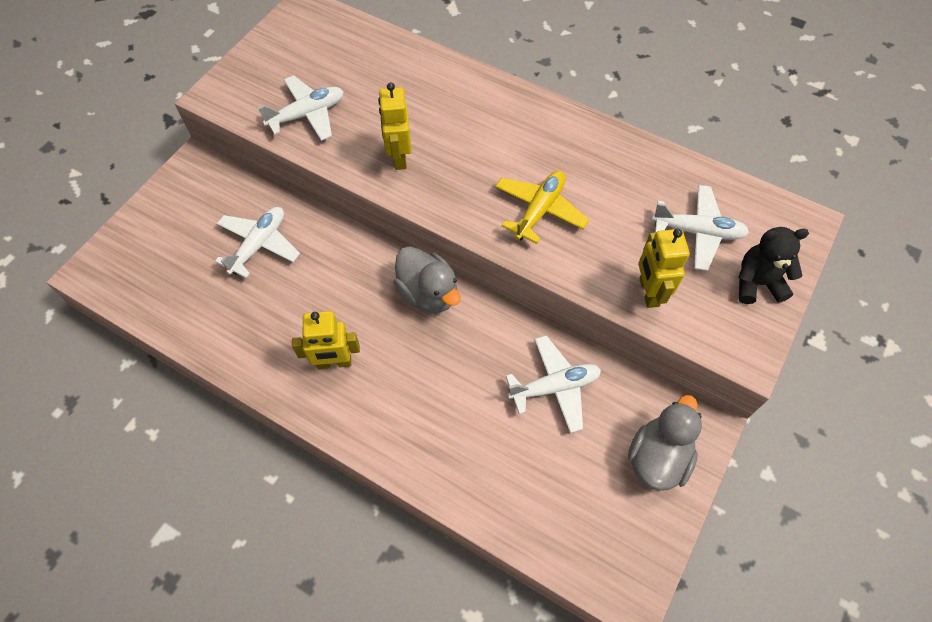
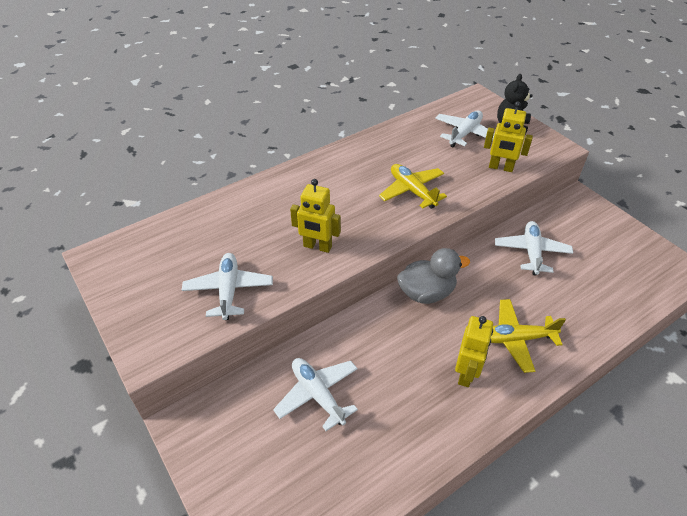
camera: 65 degrees left, 15 degrees down
grey duck [628,395,702,491] -> none
none -> yellow plane [491,299,566,373]

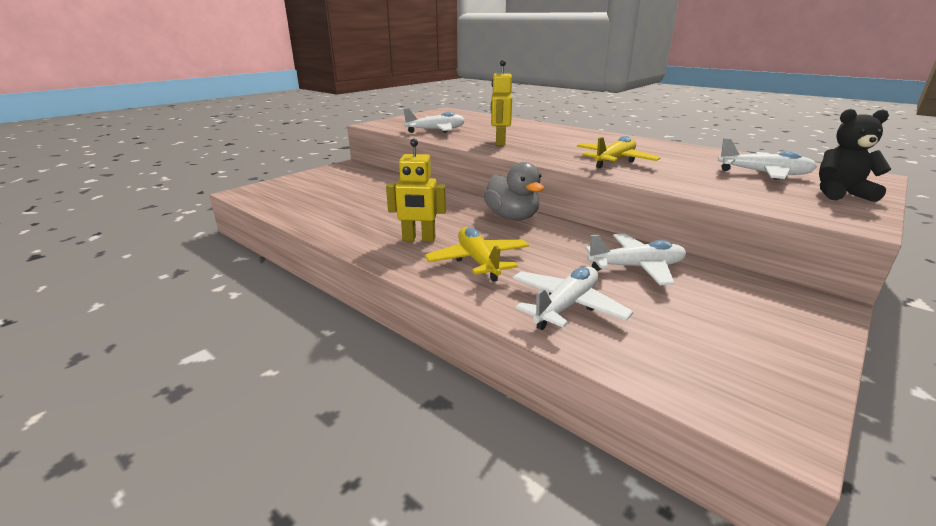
camera: 75 degrees right, 20 degrees down
white plane [273,358,358,431] -> white plane moved to [512,267,633,330]
yellow robot [484,101,533,172] -> none

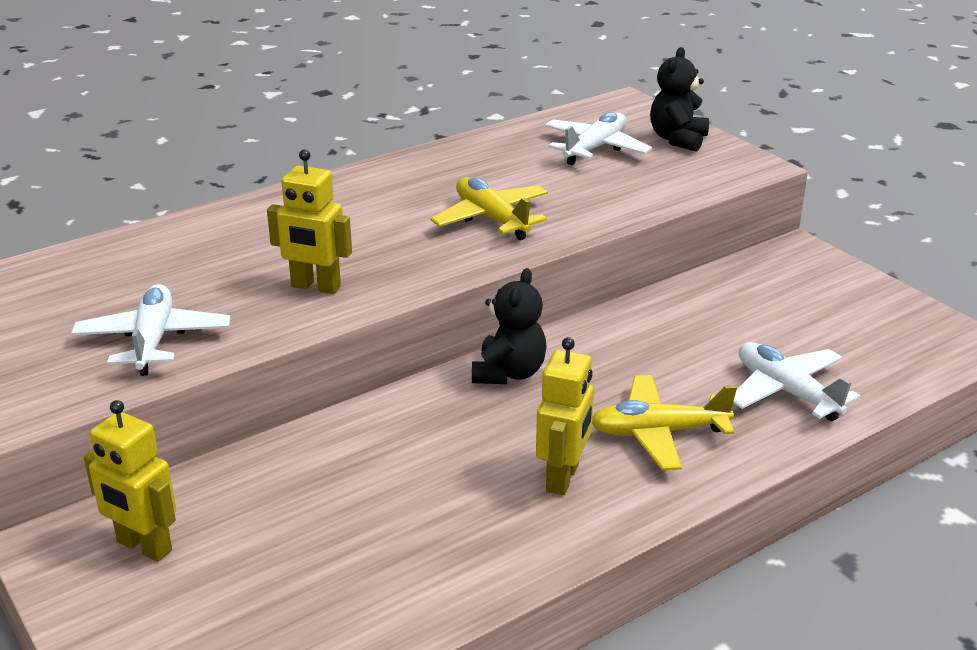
camera: 75 degrees left, 5 degrees up
grey duck [484,162,544,221] -> black teddy bear [472,268,547,384]
white plane [585,234,686,285] -> none
none -> yellow robot [84,400,176,562]

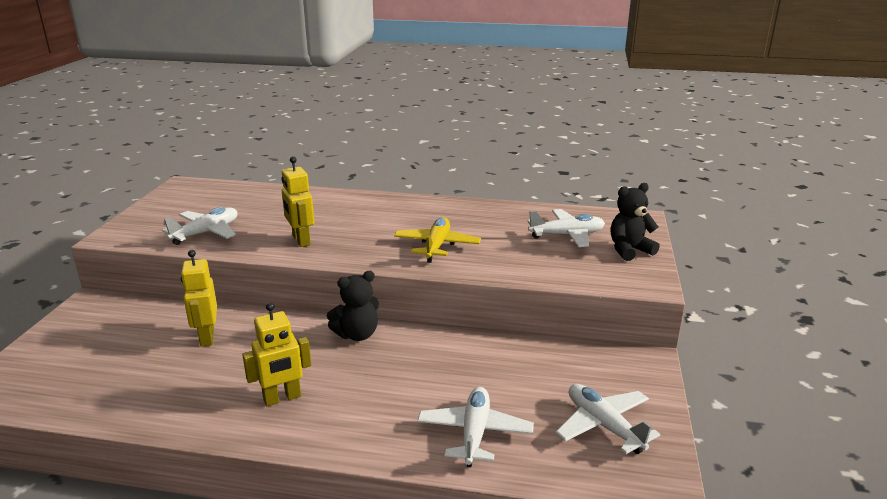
camera: 45 degrees right, 5 degrees down
yellow robot [84,400,176,562] -> yellow robot moved to [181,250,217,347]
yellow plane [592,375,737,470] -> none
none -> white plane [556,384,660,454]

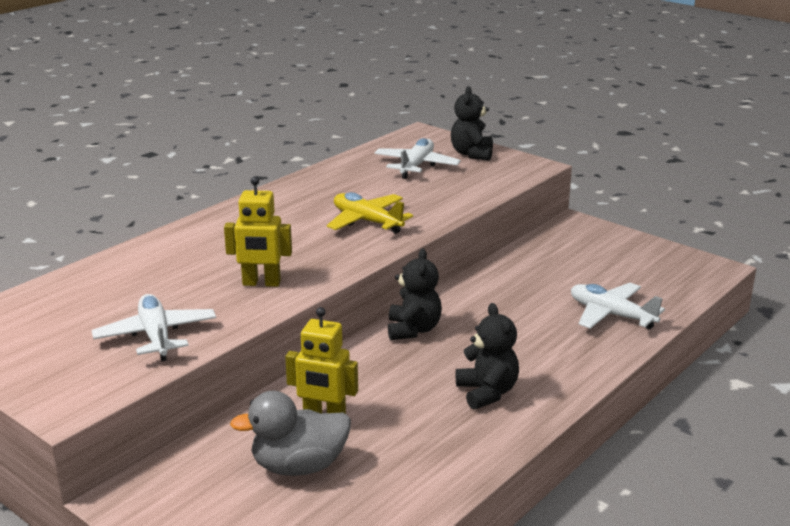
camera: 60 degrees left, 0 degrees up
yellow robot [242,302,311,406] -> black teddy bear [456,303,519,410]
white plane [556,384,660,454] -> none
none -> grey duck [230,391,351,476]

